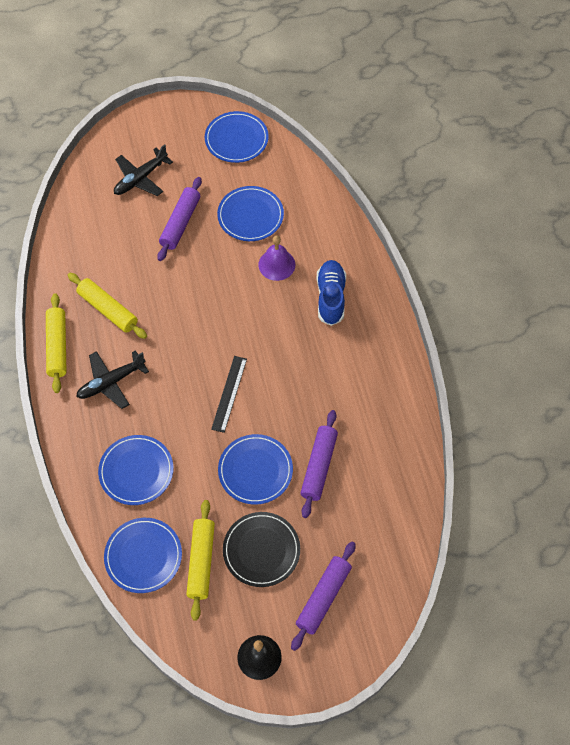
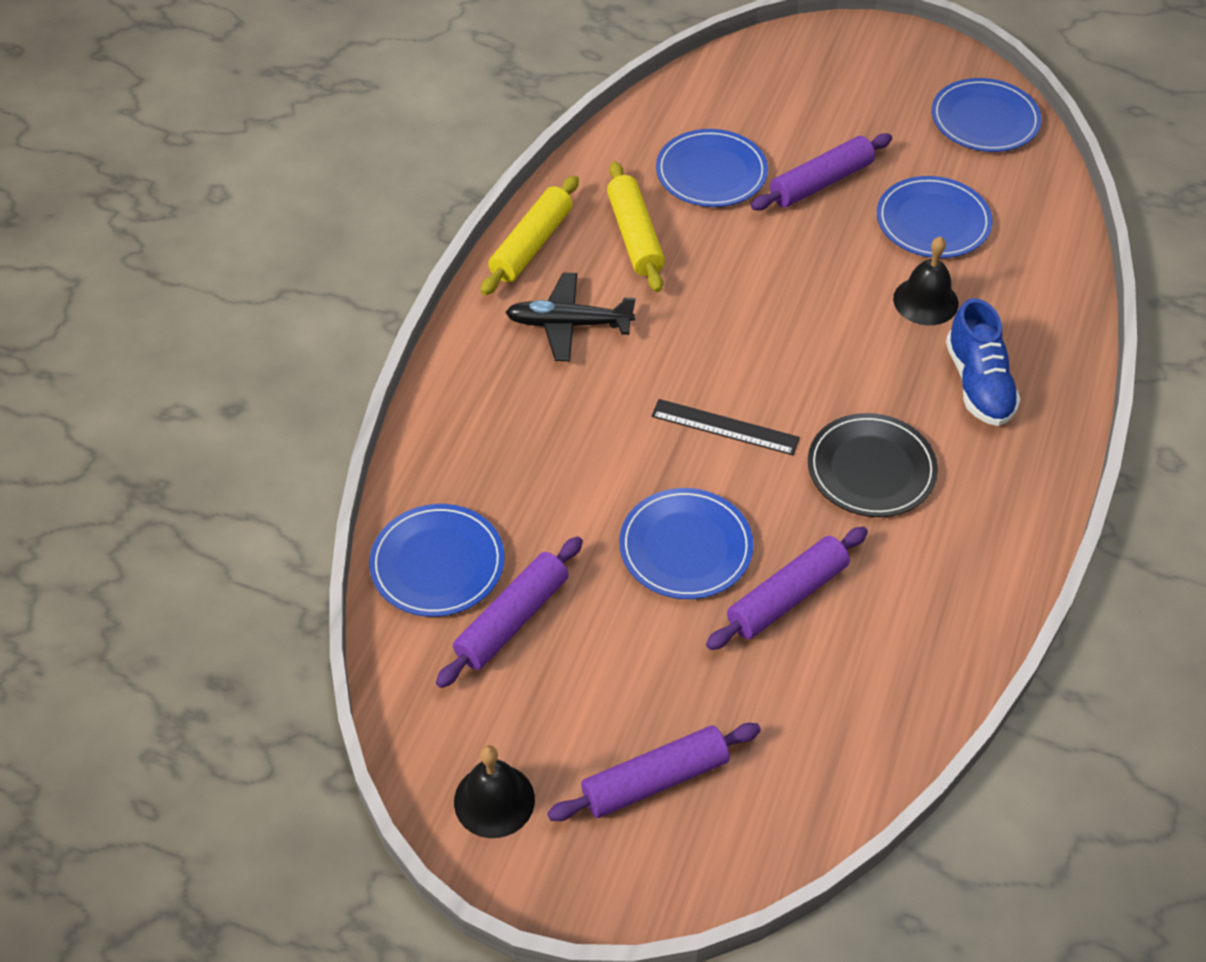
camera: 35 degrees right, 10 degrees down
blue plate [98,435,173,505] -> blue plate moved to [656,129,768,207]
black plane [114,144,173,196] -> none
yellow rolling pin [186,500,215,621] -> purple rolling pin [436,537,583,688]
black ruler [211,356,247,433] -> black ruler turned 60 degrees clockwise [651,399,800,455]
black plate [223,512,300,587] -> black plate moved to [808,413,938,517]
purple bell [258,235,295,281] -> black bell [893,236,959,325]
blue shoe [316,260,346,326] -> blue shoe turned 135 degrees clockwise [946,298,1021,426]

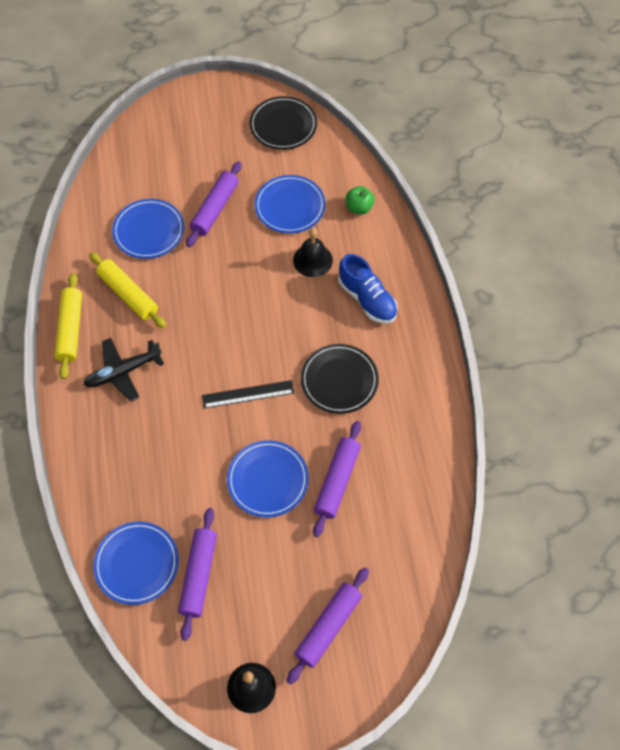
camera: 30 degrees left, 10 degrees up
blue plate [931,78,1042,152] -> black plate [249,96,317,150]
none -> green apple [346,186,374,214]

